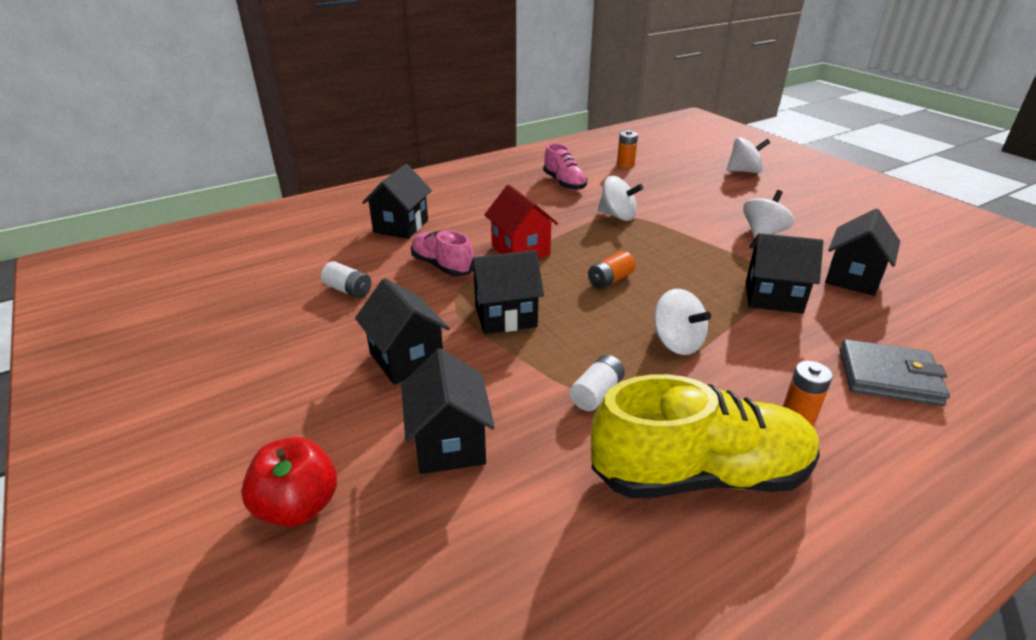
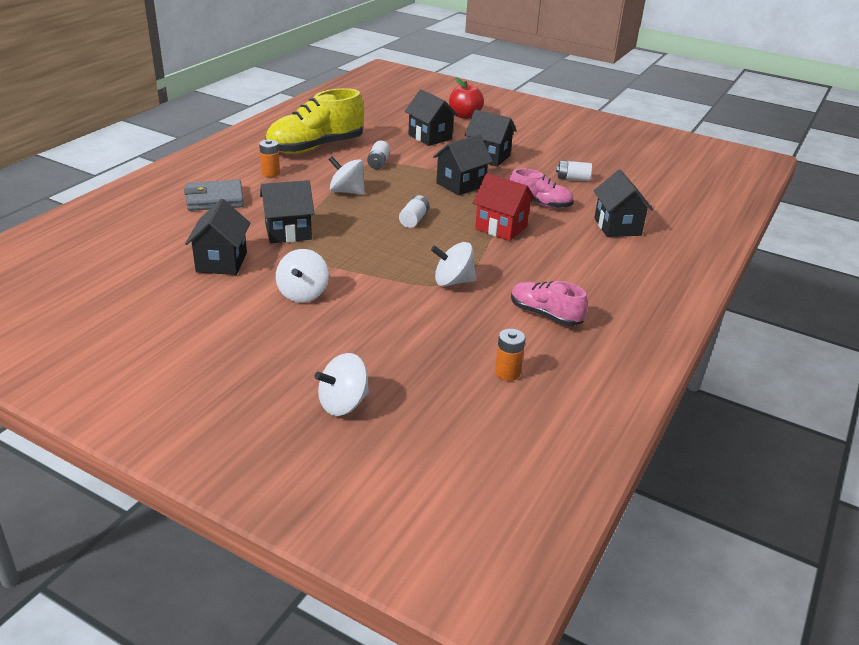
camera: 150 degrees right, 0 degrees up
orange battery [588,251,635,289] -> white battery [399,195,429,228]

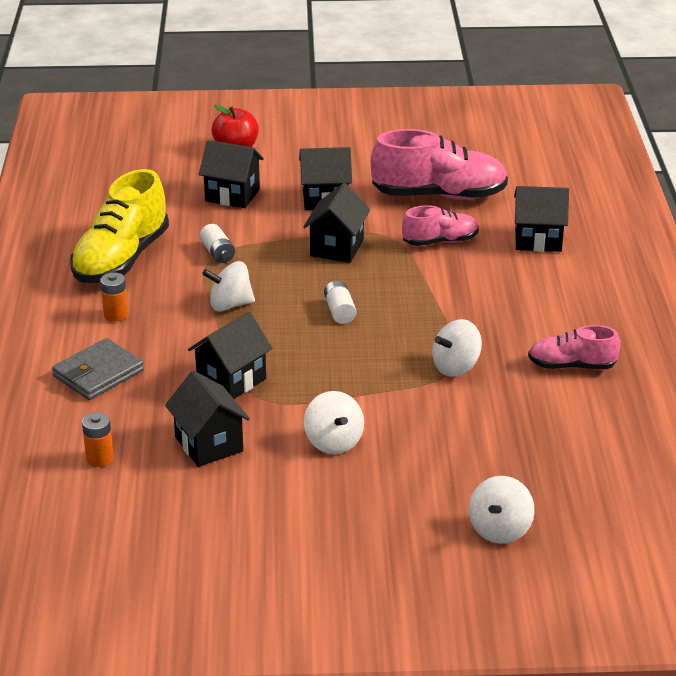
camera: 30 degrees left, 0 degrees up
red house [473,173,535,241] -> none
orange battery [495,329,526,381] -> orange battery moved to [82,412,114,467]
white battery [556,160,592,181] -> pink shoe [371,129,508,200]
black house [594,170,653,237] -> black house turned 45 degrees counterclockwise [514,186,569,252]

